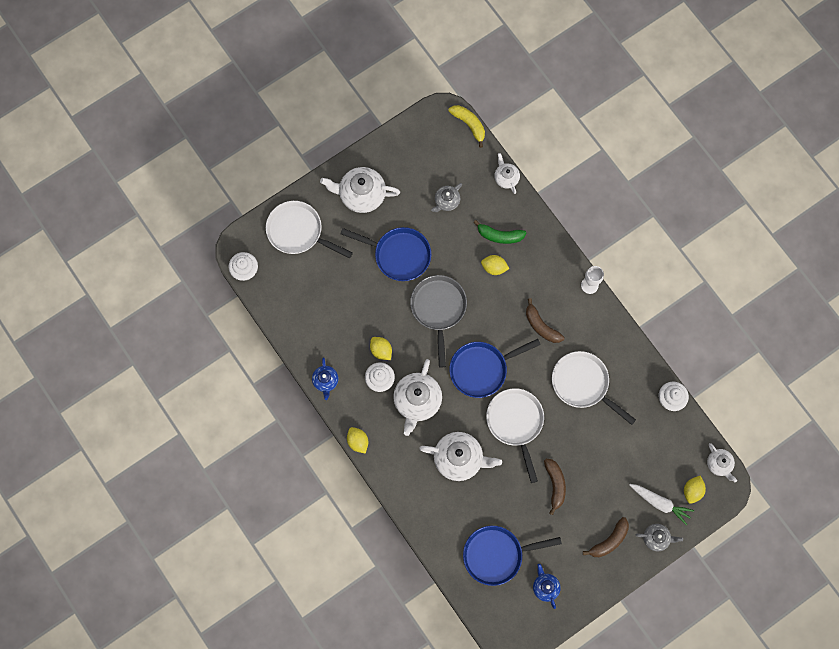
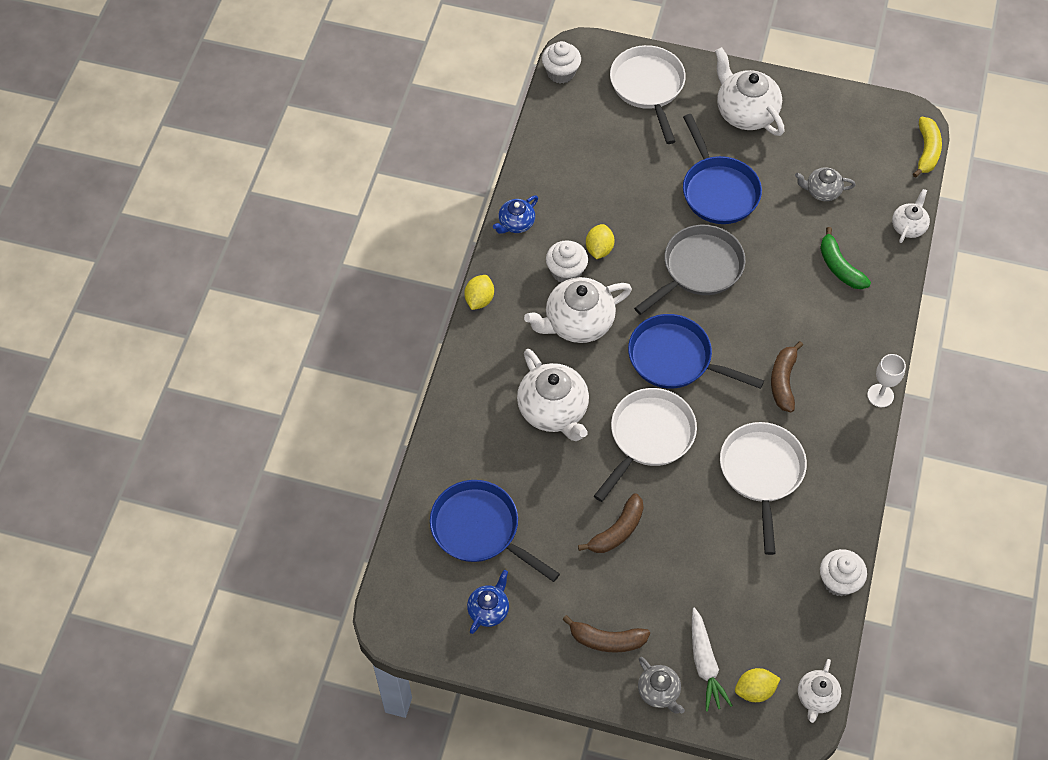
camera: 50 degrees right, 15 degrees down
yellow lemon [481,255,510,275] -> none

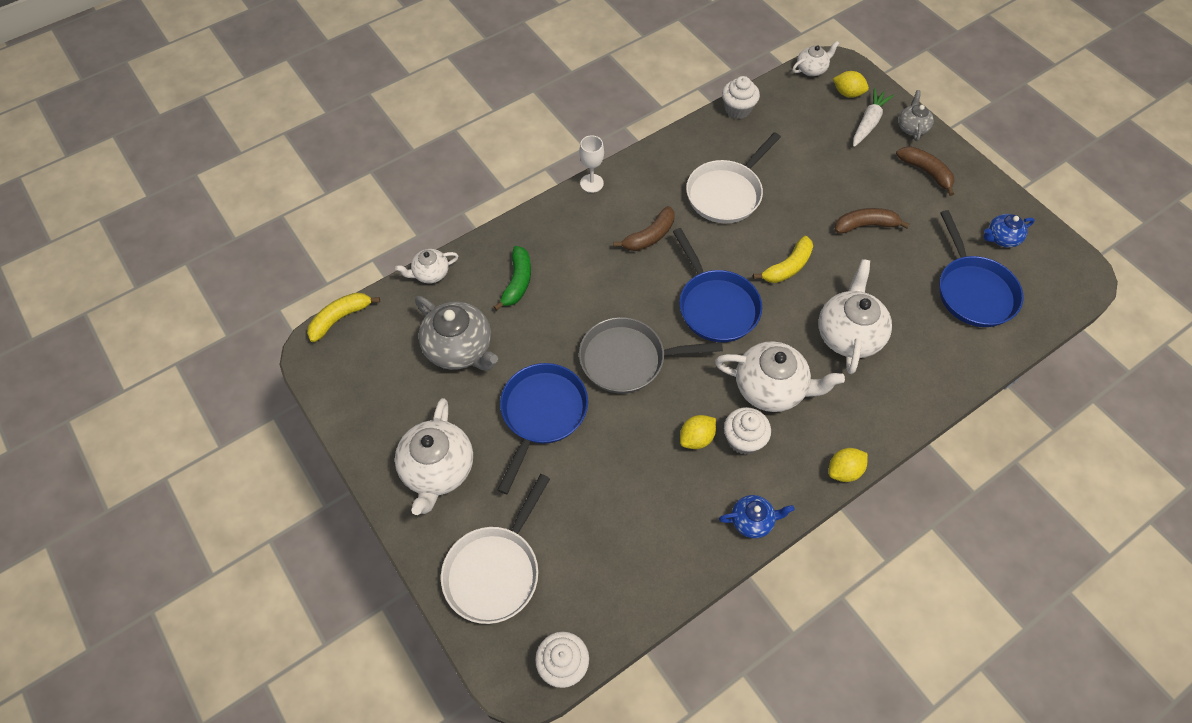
camera: 140 degrees left, 0 degrees up
white pan [594,388,697,502] -> yellow banana [753,236,813,283]
grey teapot [795,167,856,201] -> grey teapot [415,296,498,371], size x1.81

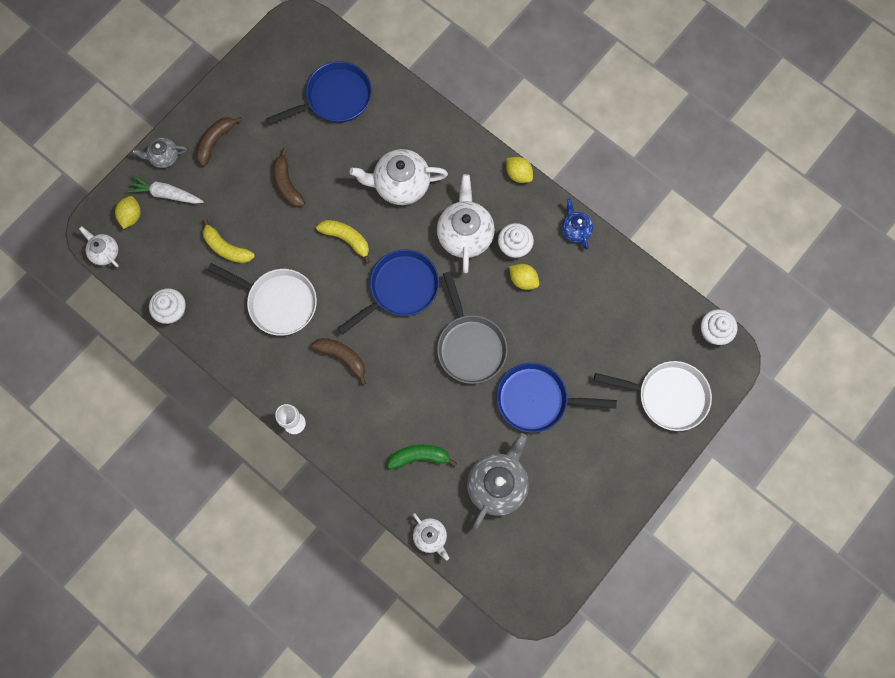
camera: 105 degrees left, 15 degrees up
yellow banana [307,292,380,342] -> yellow banana moved to [203,218,255,263]
white teapot [395,398,473,515] -> none
blue teapot [984,214,1035,248] -> none

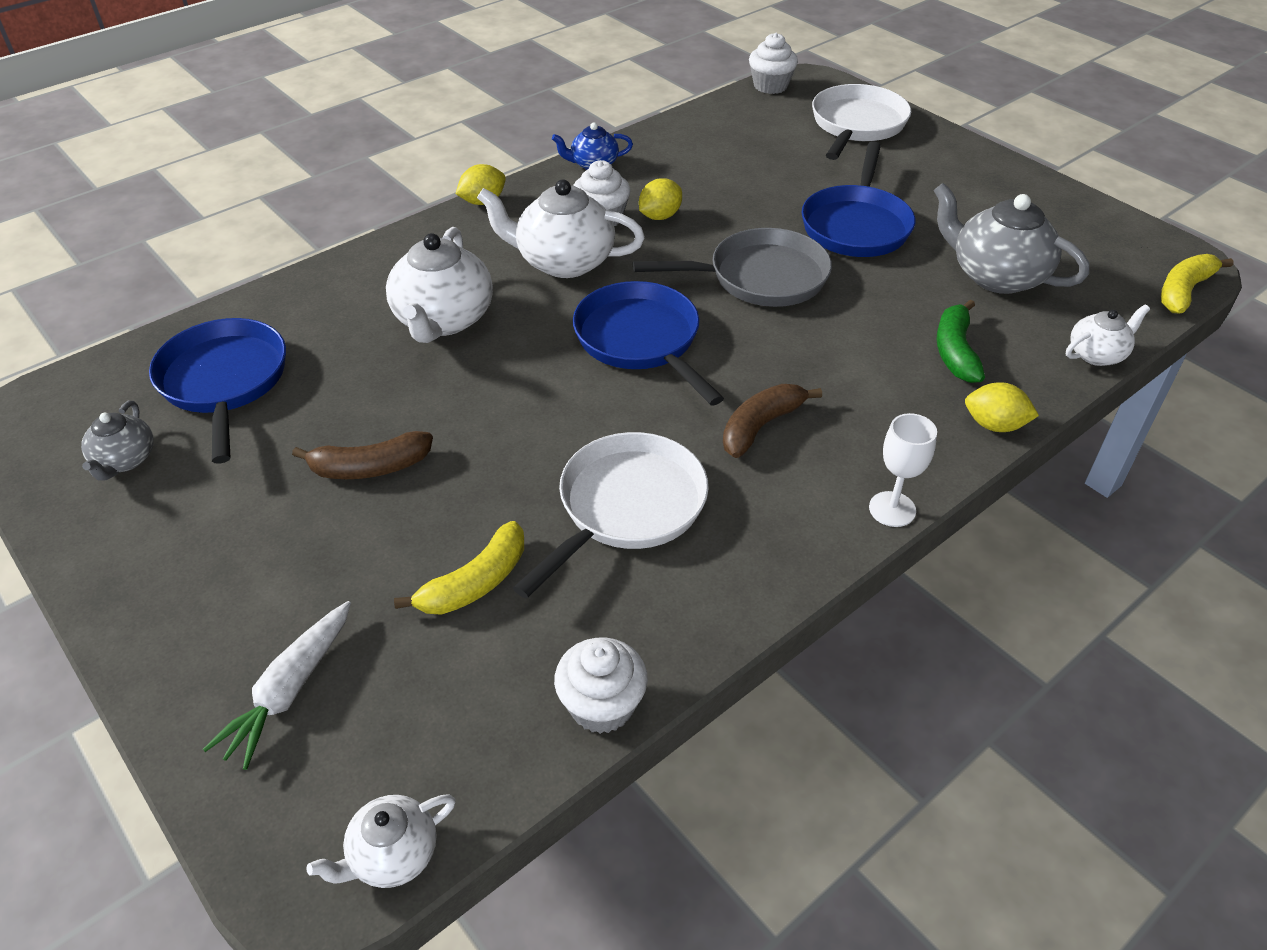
camera: 80 degrees left, 30 degrees down
yellow lemon [115,196,141,229] -> yellow lemon moved to [965,382,1039,432]
grey teapot [132,138,187,168] -> grey teapot moved to [81,401,154,481]
brown banana [196,117,242,167] -> none
yellow banana [316,220,370,264] -> yellow banana moved to [1161,254,1234,313]

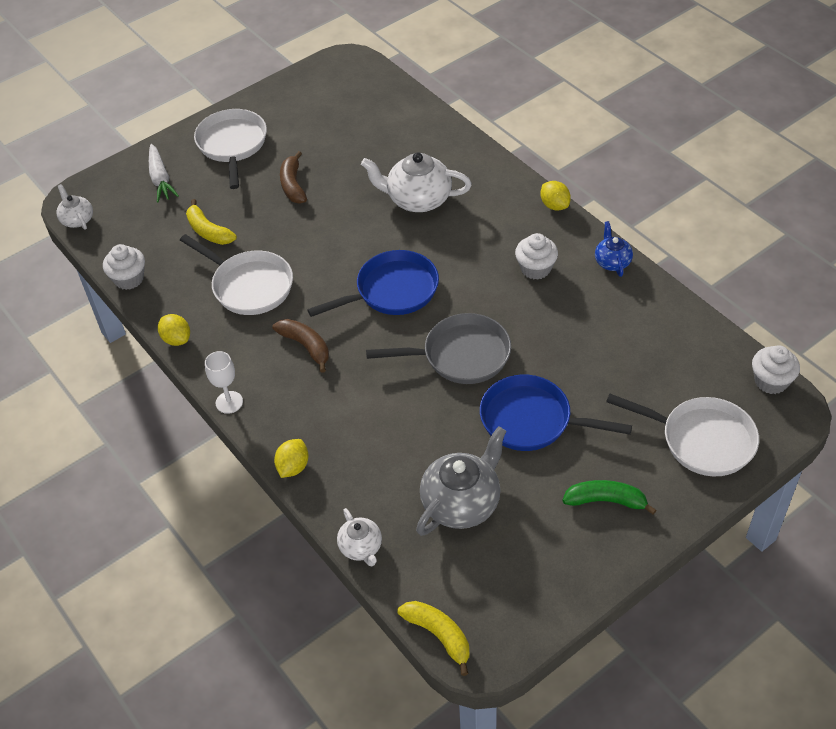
camera: 95 degrees right, 5 degrees up
grey teapot [81,401,154,481] -> none
blue pan [149,318,286,464] -> none
white carrot [203,601,351,770] -> white carrot turned 135 degrees counterclockwise [149,144,179,202]
white teapot [477,179,645,278] -> none
grey pan [633,228,832,307] -> grey pan turned 90 degrees counterclockwise [366,313,511,384]
yellow lemon [639,178,682,220] -> yellow lemon moved to [158,314,190,346]
green banana [936,300,985,383] -> green banana moved to [562,480,656,515]
none -> white pan [194,109,267,189]

